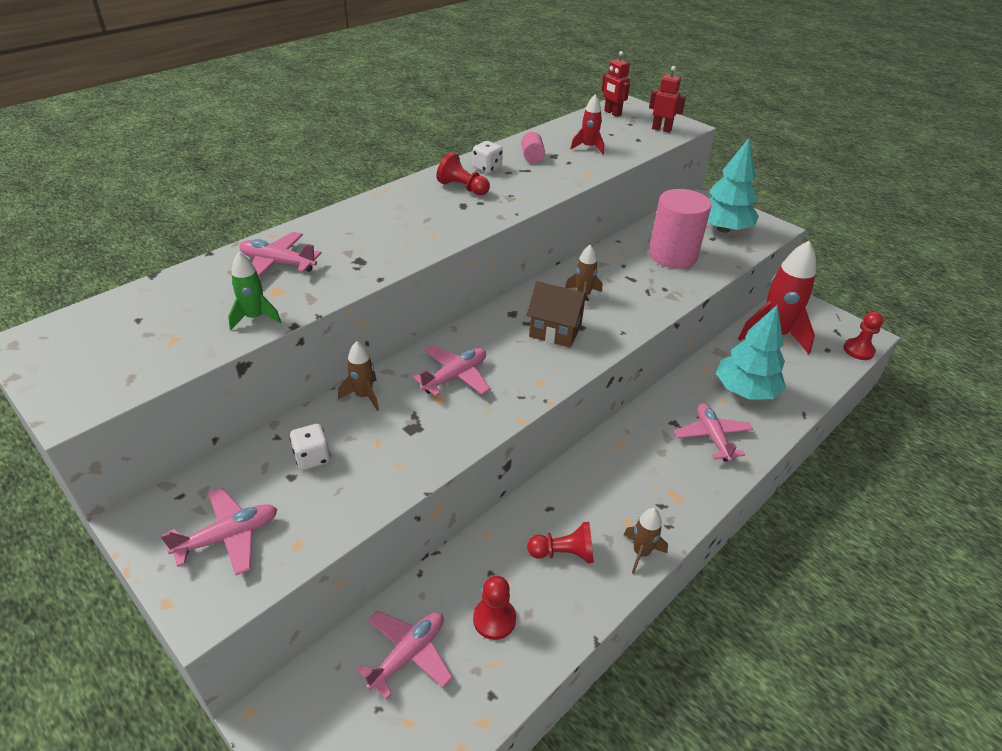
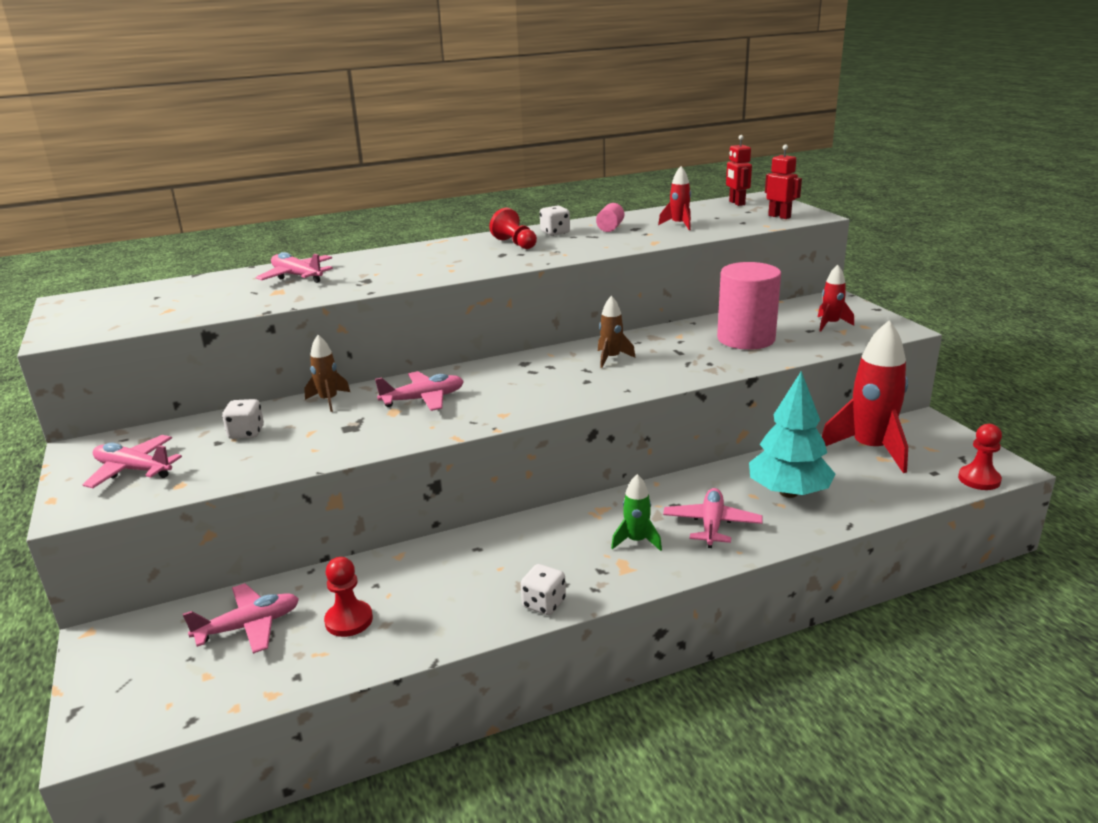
camera: 25 degrees right, 15 degrees down
pink plane [160,488,277,575] -> pink plane turned 150 degrees counterclockwise [83,435,182,488]
green rocket [228,252,281,330] -> green rocket moved to [611,474,662,551]
brown house [526,281,589,348] -> none
red pawn [527,522,594,563] -> none
brown rocket [623,508,668,574] -> white dice [521,564,566,615]
turquoise tree [708,138,759,233] -> red rocket [818,265,854,331]

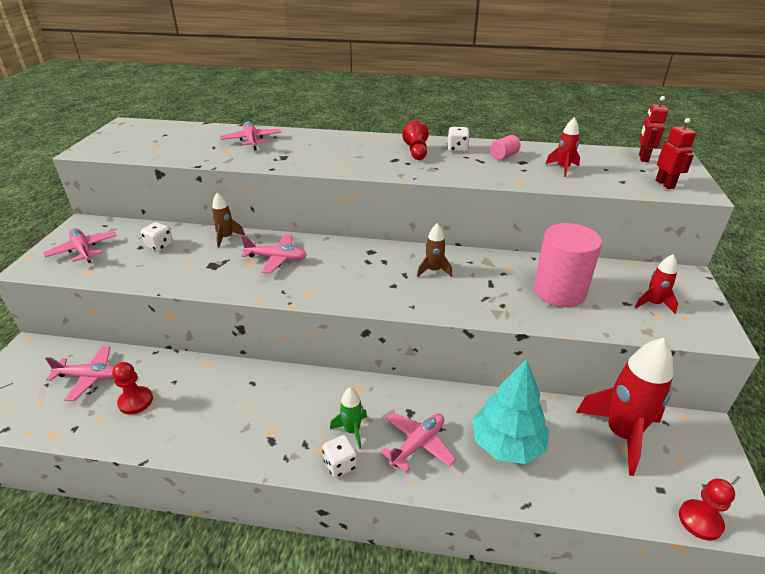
camera: 30 degrees right, 10 degrees up
white dice [521,564,566,615] -> white dice moved to [322,435,358,478]

